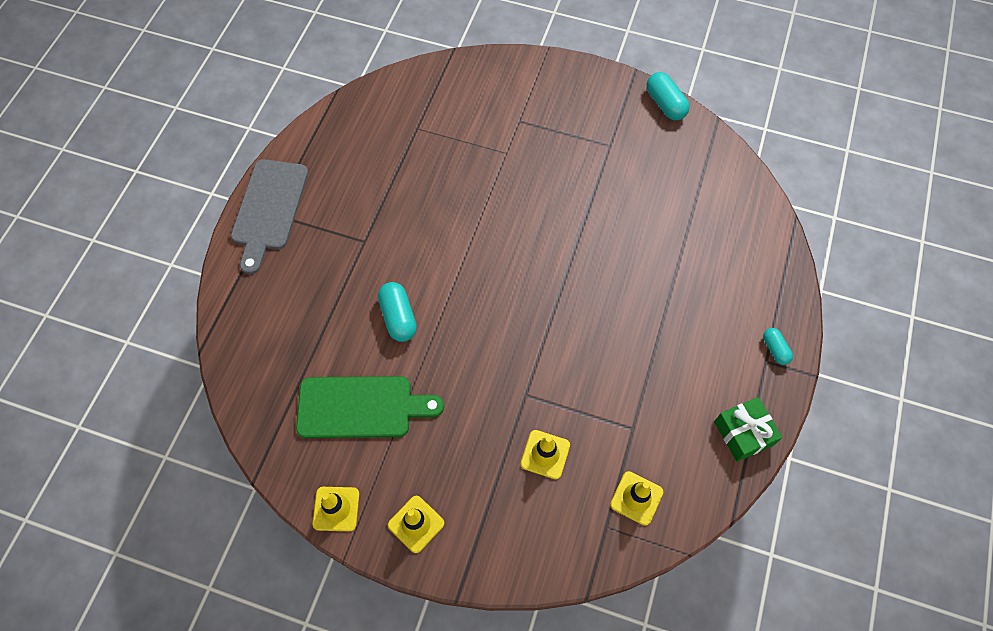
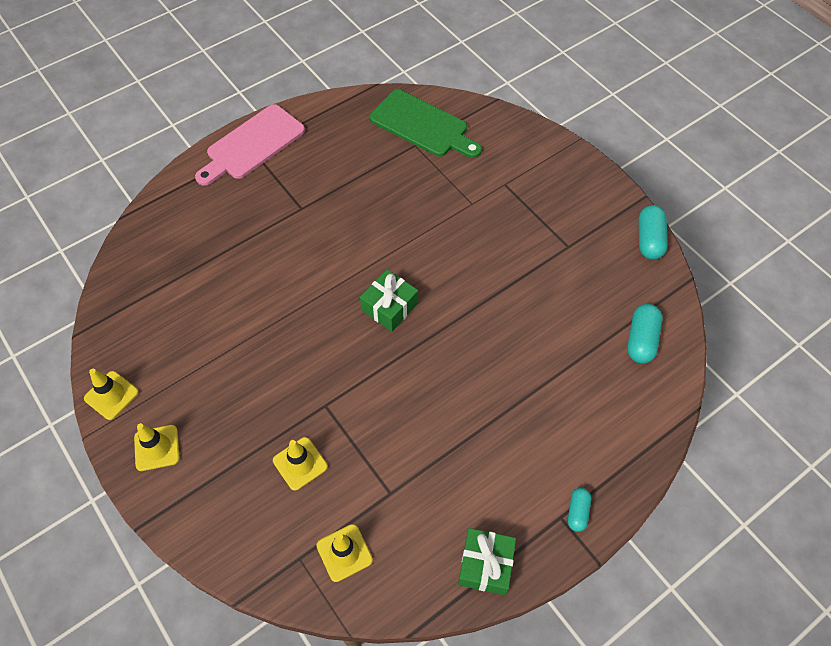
camera: 35 degrees right, 5 degrees down
grey cutting board [231,159,308,274] -> pink cutting board [195,104,305,186]
green cutting board [296,376,444,438] -> green cutting board moved to [370,90,482,158]
turquoise capsule [378,282,417,342] -> turquoise capsule moved to [627,304,663,364]
none -> green gift [360,269,418,332]

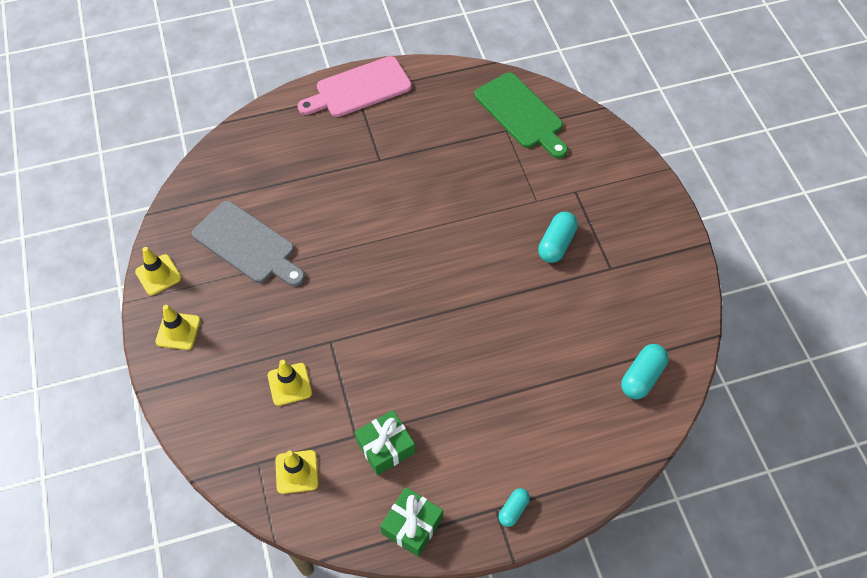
camera: 20 degrees right, 0 degrees up
green gift [360,269,418,332] -> green gift moved to [355,410,415,475]
turquoise capsule [638,205,668,260] -> turquoise capsule moved to [538,212,578,263]
none -> grey cutting board [192,201,305,287]

